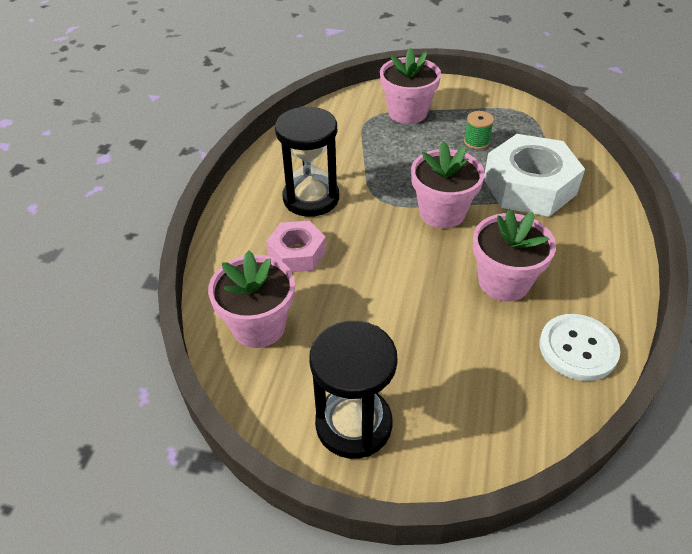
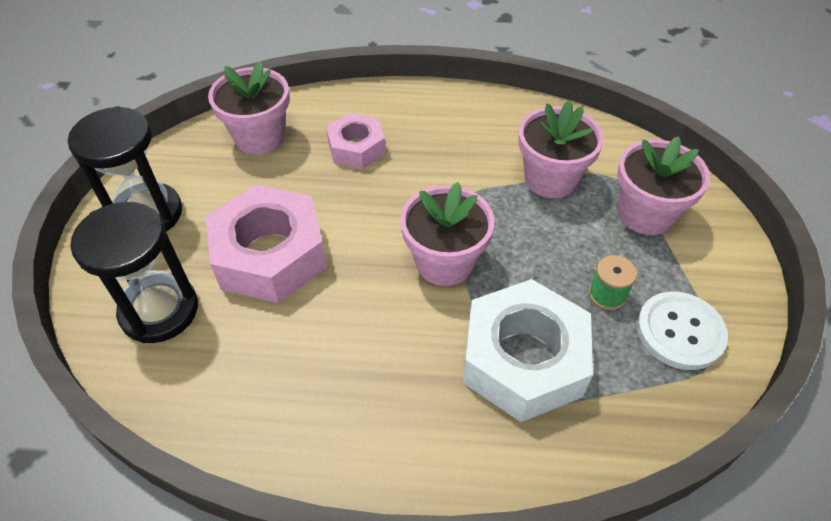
camera: 80 degrees right, 5 degrees up
black hourglass [275,106,339,217] -> black hourglass moved to [70,202,198,343]
pink flower pot [473,209,556,301] -> pink flower pot moved to [518,100,604,198]
white button [539,314,620,381] -> white button moved to [637,292,728,370]
none -> pink nut [205,185,327,303]

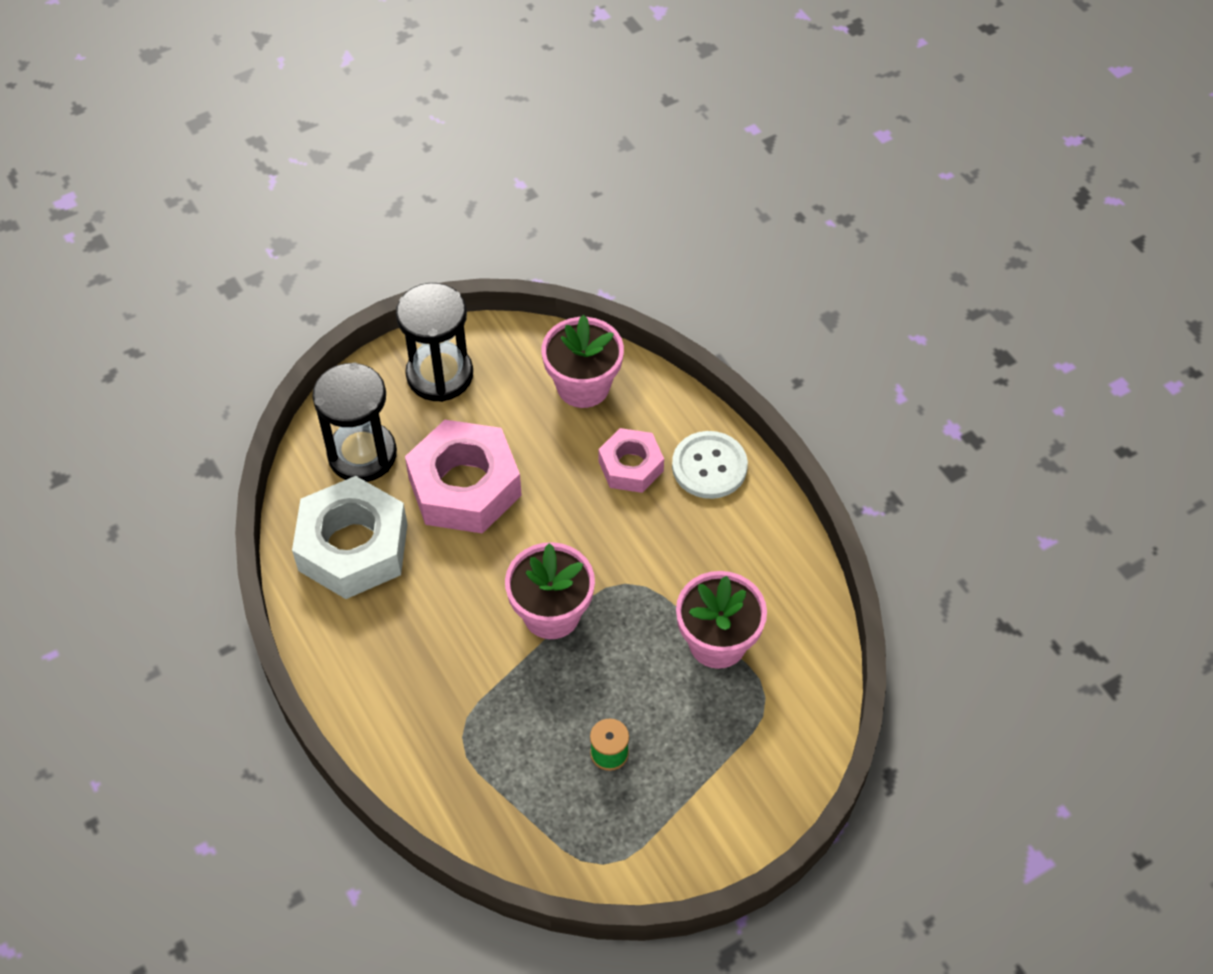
camera: 55 degrees right, 5 degrees up
white nut [463,279,593,422] -> white nut moved to [292,476,408,599]
pink flower pot [617,136,710,235] -> none
white button [637,292,728,370] -> white button moved to [672,431,748,499]

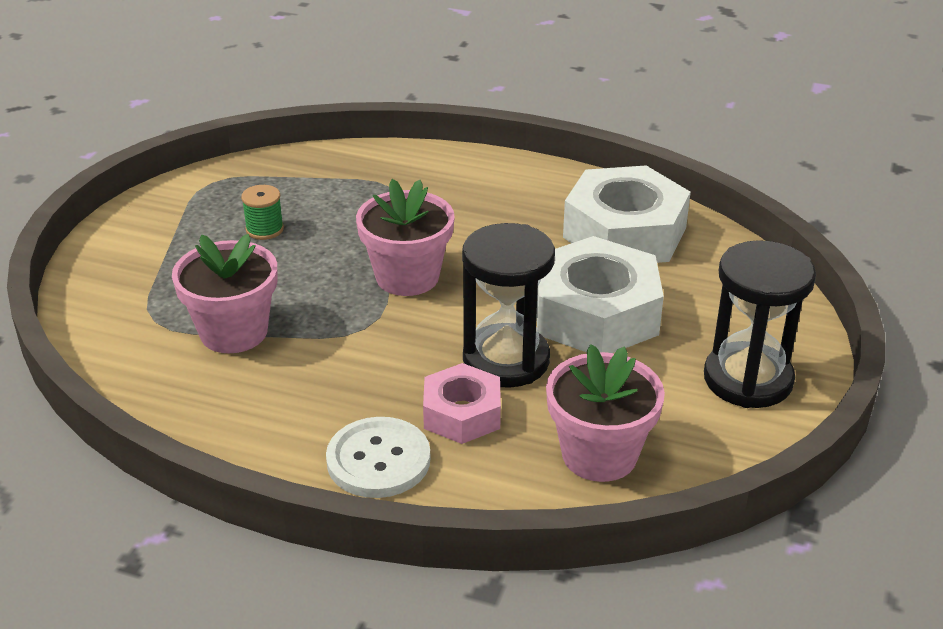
camera: 140 degrees right, 20 degrees down
black hourglass [312,362,397,482] -> black hourglass moved to [462,223,555,388]
pink nut [405,420,522,534] -> white nut [537,236,664,353]

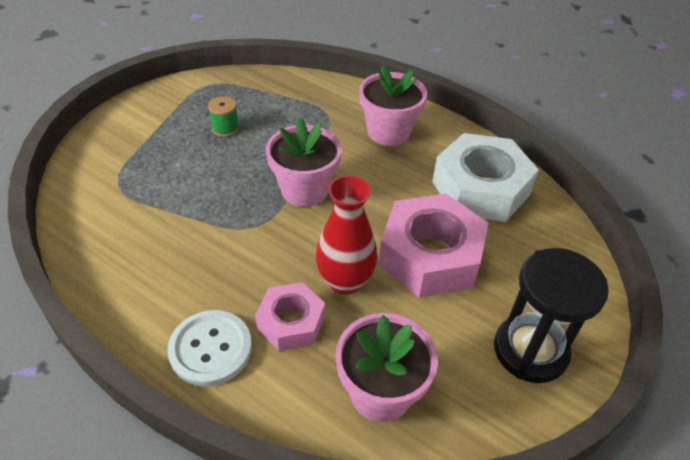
camera: 15 degrees right, 10 degrees up
pink flower pot [172,234,277,353] -> pink flower pot moved to [359,65,427,146]
black hourglass [462,223,555,388] -> red vase [316,175,377,295]
white nut [537,236,664,353] -> pink nut [378,193,488,298]

